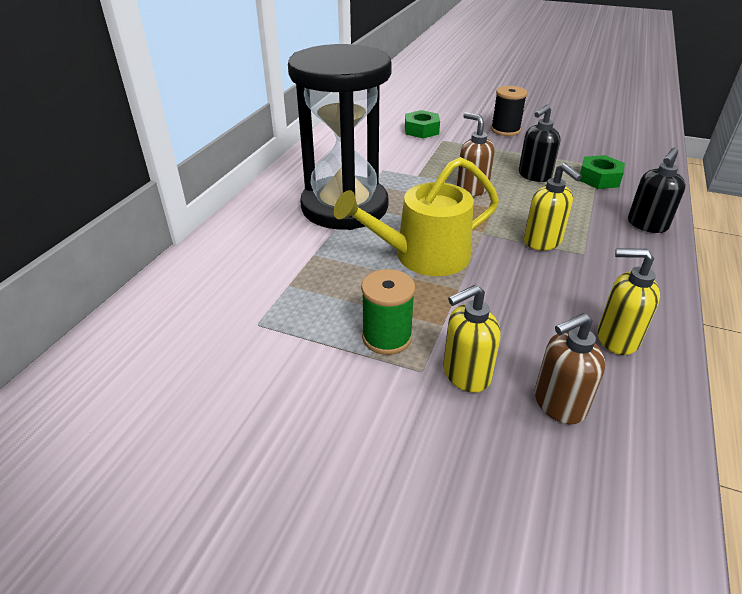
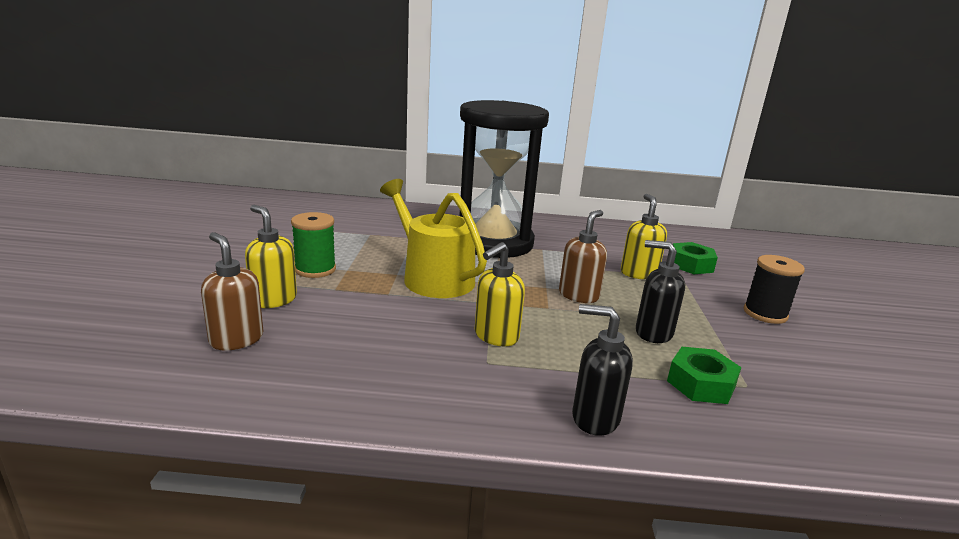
camera: 70 degrees right, 15 degrees down
yellow soap dispenser [597,248,660,355] -> yellow soap dispenser moved to [621,194,667,279]

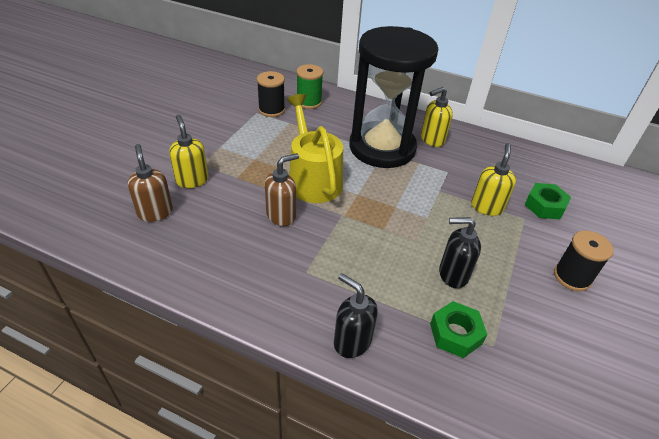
camera: 20 degrees right, 20 degrees up
green spool [291,212,336,278] -> green spool moved to [296,64,323,109]
yellow soap dispenser [475,242,525,346] -> yellow soap dispenser moved to [421,87,453,147]
brown soap dispenser [559,210,607,303] -> brown soap dispenser moved to [265,153,299,226]
black soap dispenser [636,240,685,343] -> black soap dispenser turned 45 degrees counterclockwise [439,217,481,288]
none -> black spool [257,71,285,117]

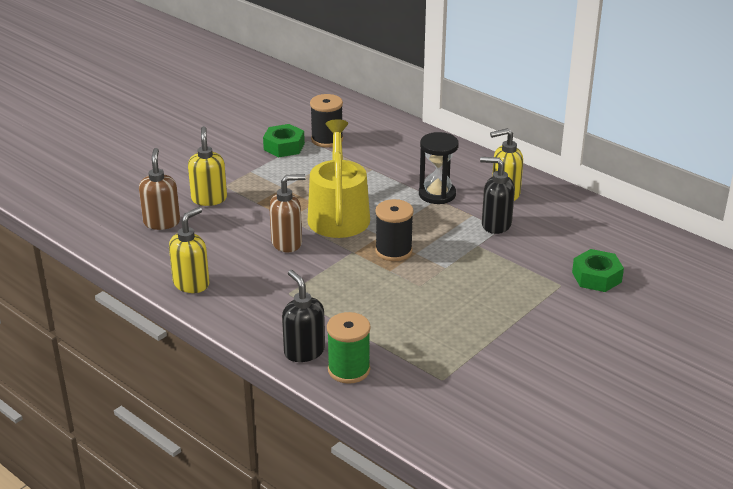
camera: 20 degrees right, 10 degrees down
green spool [296,64,323,109] -> green spool moved to [327,312,370,384]
black hourglass [349,26,438,168] -> black hourglass [419,132,459,204], size x0.46
green nut [430,301,487,358] -> green nut moved to [263,124,305,157]
black soap dispenser [439,217,481,288] -> black soap dispenser moved to [480,157,515,234]
yellow soap dispenser [471,143,516,216] -> yellow soap dispenser moved to [169,207,209,293]
black spool [554,231,614,291] -> black spool moved to [375,199,414,261]

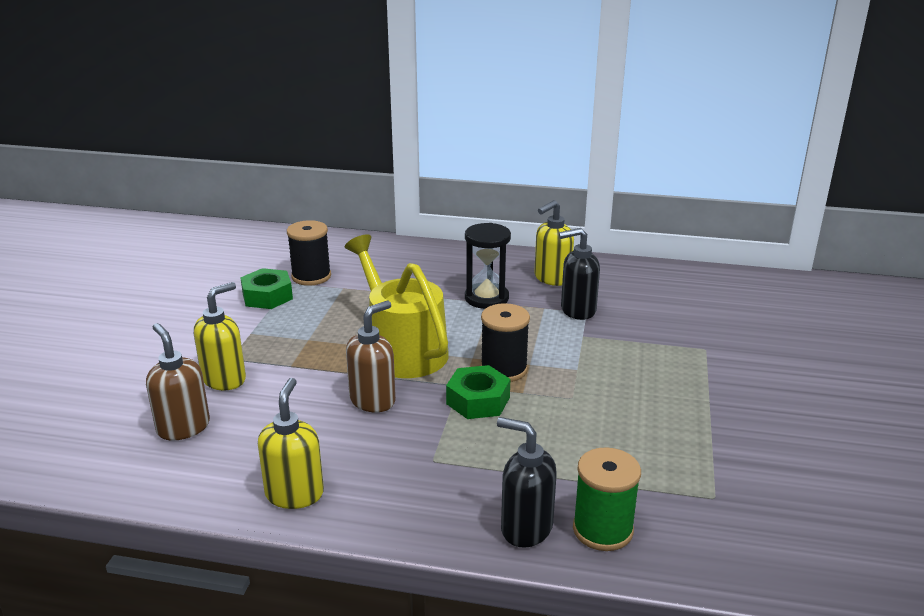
camera: 30 degrees left, 5 degrees down
yellow soap dispenser [188,126,227,206] -> yellow soap dispenser turned 75 degrees clockwise [194,282,246,390]
green nut [572,249,624,292] -> green nut moved to [446,365,510,419]

